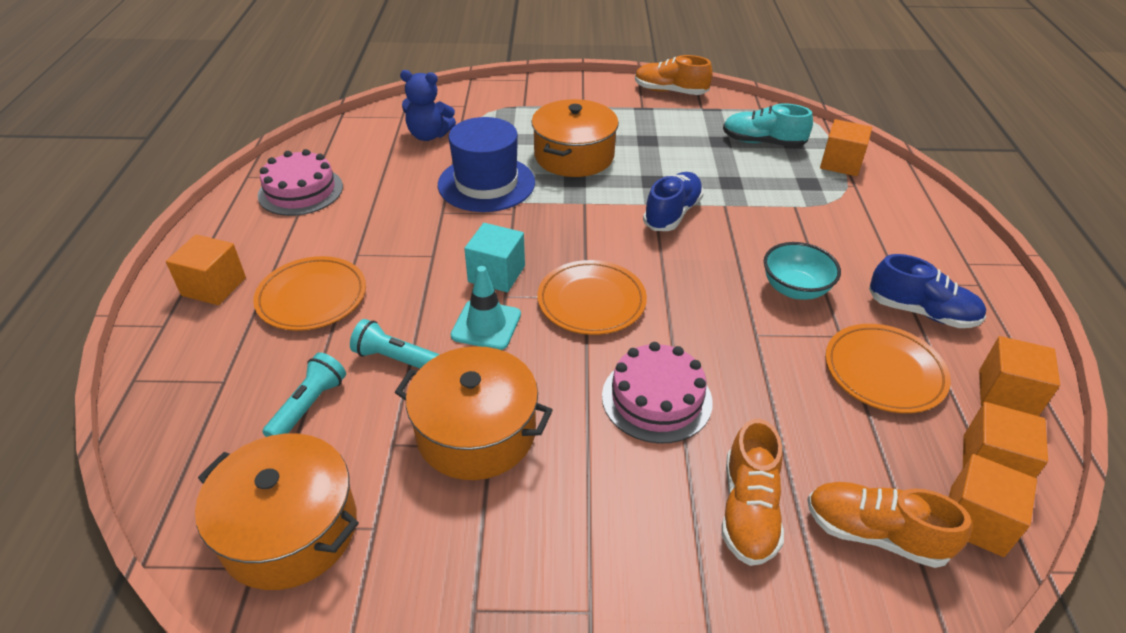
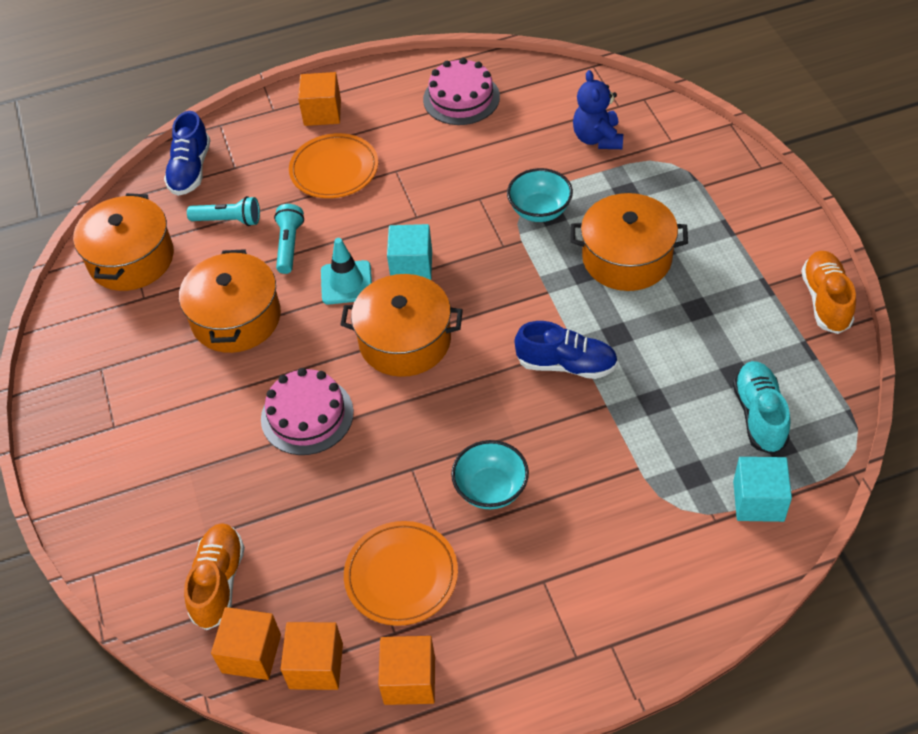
camera: 75 degrees right, 10 degrees up
blue hat [438,117,535,212] -> turquoise bowl [507,168,573,222]
orange plate [538,260,647,335] -> orange pot [340,274,463,377]
orange shoe [722,419,784,566] -> none
orange cube [820,119,872,176] -> turquoise cube [733,457,792,522]
blue shoe [869,254,986,328] -> blue shoe moved to [164,111,211,196]

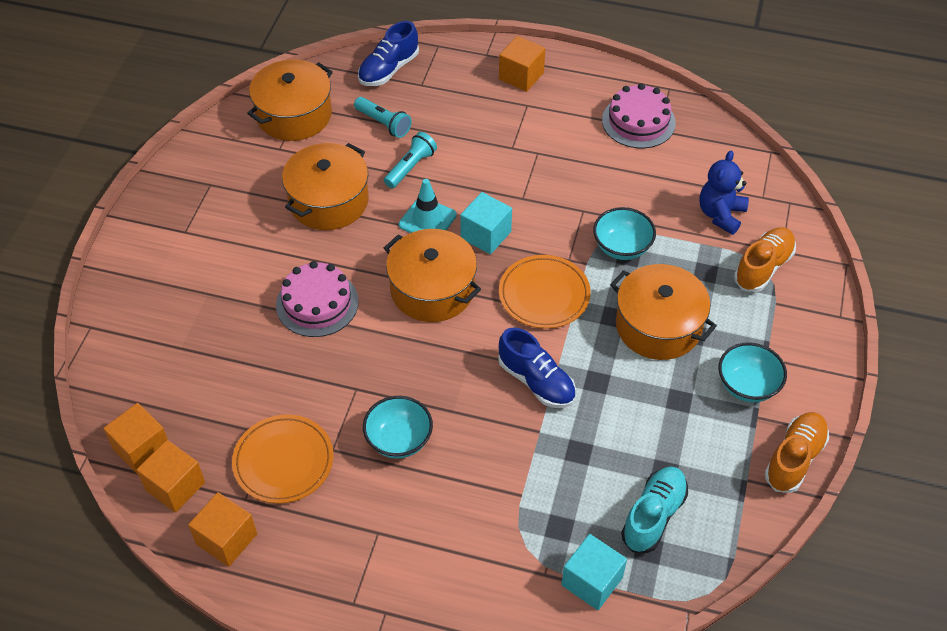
camera: 30 degrees right, 0 degrees up
orange shoe [184,523,245,630] -> orange shoe moved to [734,227,796,292]
orange plate [289,133,378,198] -> orange plate moved to [499,255,591,329]
none -> turquoise bowl [719,342,787,402]

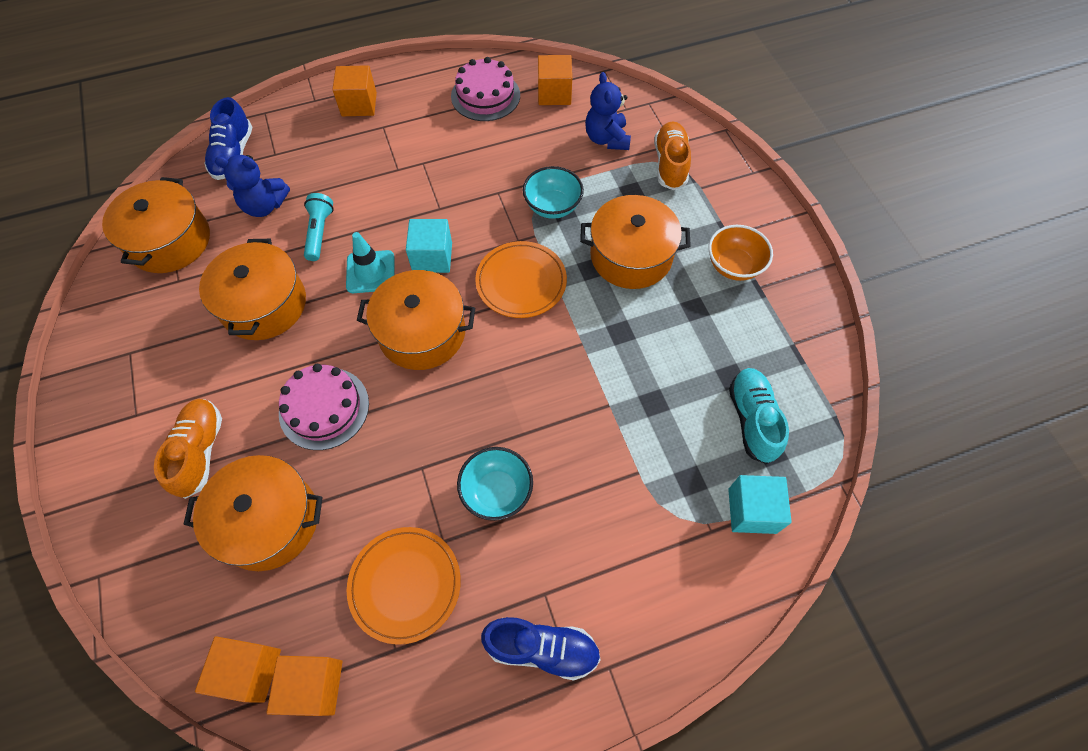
camera: 35 degrees left, 10 degrees up
orange cube [188,492,257,567] -> orange cube moved to [538,55,572,105]
turquoise flashlight [354,97,412,138] -> blue teddy bear [215,155,290,217]
blue shoe [498,328,576,408] -> blue shoe moved to [481,617,600,681]
turquoise bowl [719,342,787,402] -> orange bowl [709,225,773,281]
orange shoe [764,412,829,493] -> orange shoe moved to [154,399,222,499]
none -> orange pot [184,455,323,571]

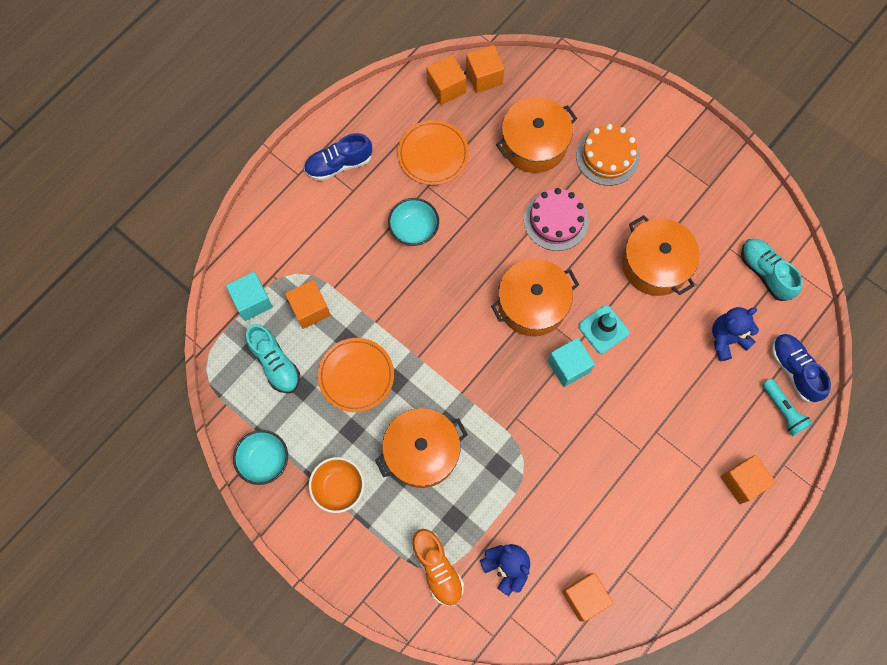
camera: 150 degrees right, 10 degrees up
orange pot [102,177,210,273] -> turquoise shoe [741,239,803,301]
orange shoe [154,399,222,499] -> orange cake [576,124,640,186]
turquoise flashlight [304,193,334,261] -> turquoise flashlight moved to [762,379,812,436]
pink cake [451,57,520,121] -> none
orange plate [475,241,567,318] -> orange plate moved to [318,338,394,412]
turquoise bowl [523,166,584,219] -> turquoise bowl moved to [233,430,288,485]
none -> orange cube [285,280,331,329]

